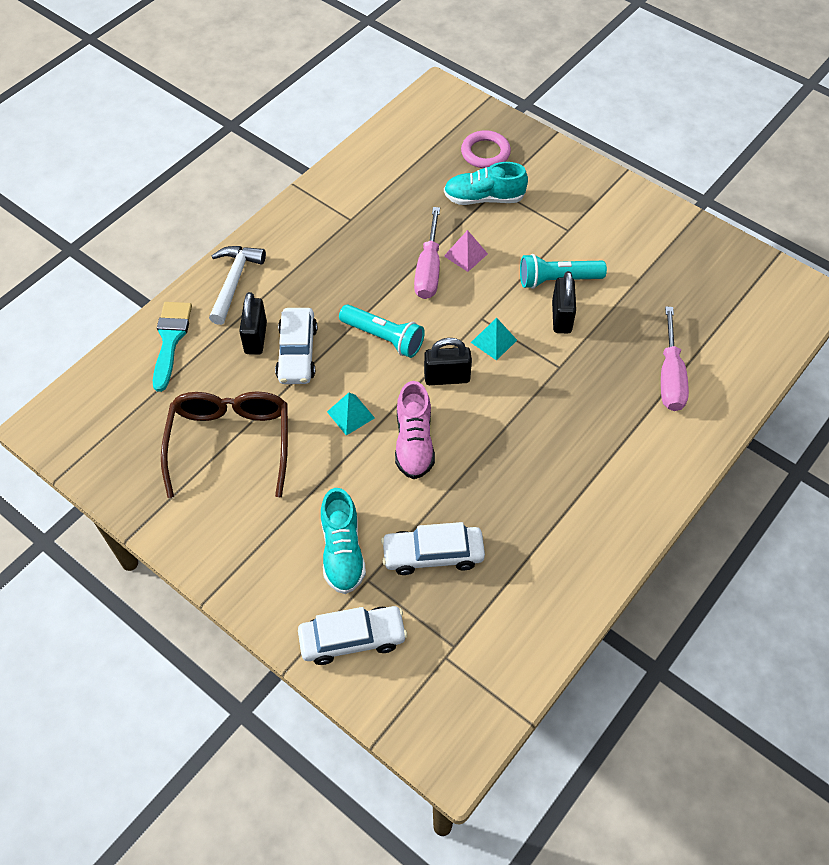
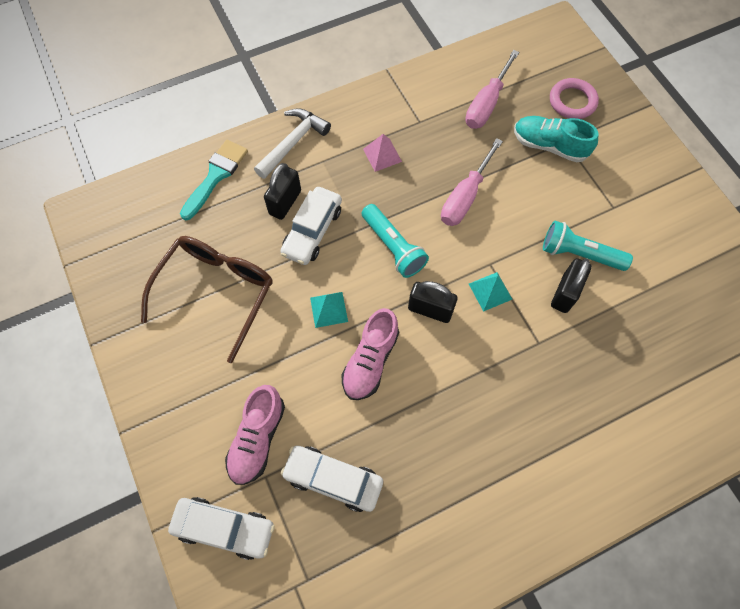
camera: 25 degrees right, 10 degrees up
turquoise shoe [321,488,366,594] -> pink shoe [225,385,285,485]
pink pyramid [444,230,488,272] -> pink pyramid moved to [363,134,402,172]
pink screwdriver [661,307,689,411] -> pink screwdriver moved to [465,50,519,129]

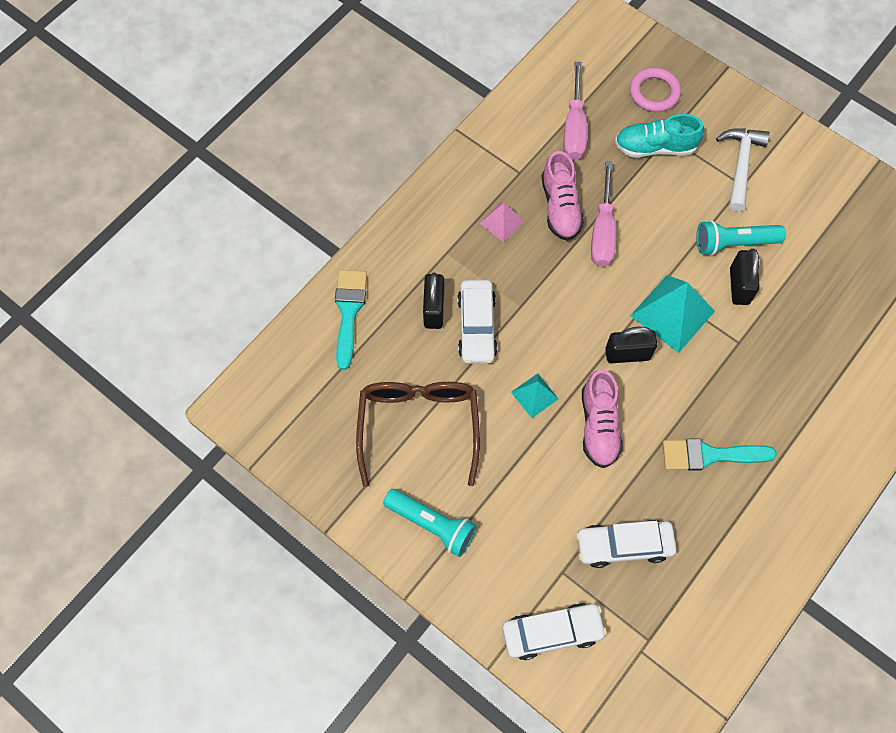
camera: 25 degrees left, 0 degrees up
pink shoe [225,385,285,485] -> pink shoe moved to [542,151,584,241]
white hammer [254,108,331,179] -> white hammer moved to [716,128,770,212]
turquoise flashlight [362,204,429,278] -> turquoise flashlight moved to [383,489,477,557]
turquoise pyramid [469,272,512,312] -> turquoise pyramid [630,275,715,353], size x1.82
none -> turquoise brush [663,438,777,471]

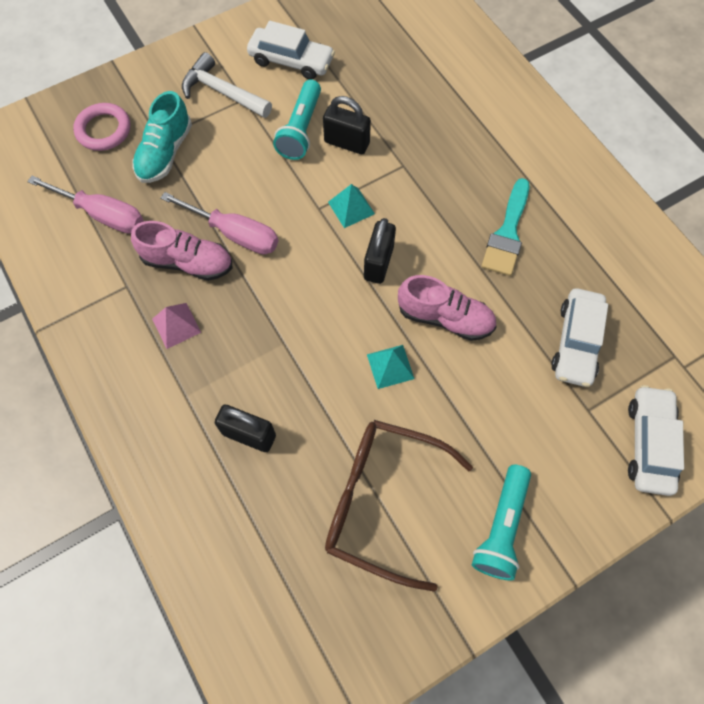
camera: 70 degrees left, 0 degrees up
turquoise brush [335,270,367,370] -> none
turquoise flashlight [383,489,477,557] -> turquoise flashlight turned 150 degrees clockwise [472,465,531,581]
white car [457,280,498,364] -> white car moved to [247,21,335,80]
turquoise pyramid [630,275,715,353] -> turquoise pyramid [328,184,375,228], size x0.55

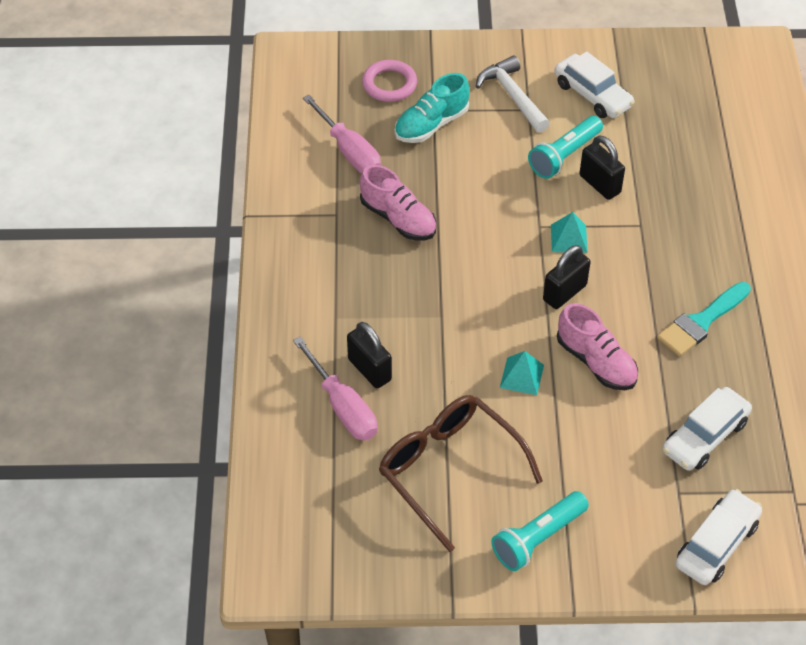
camera: 30 degrees right, 15 degrees down
pink pyramid [152,303,201,349] -> none
pink screwdriver [160,192,278,254] -> pink screwdriver moved to [293,336,377,440]

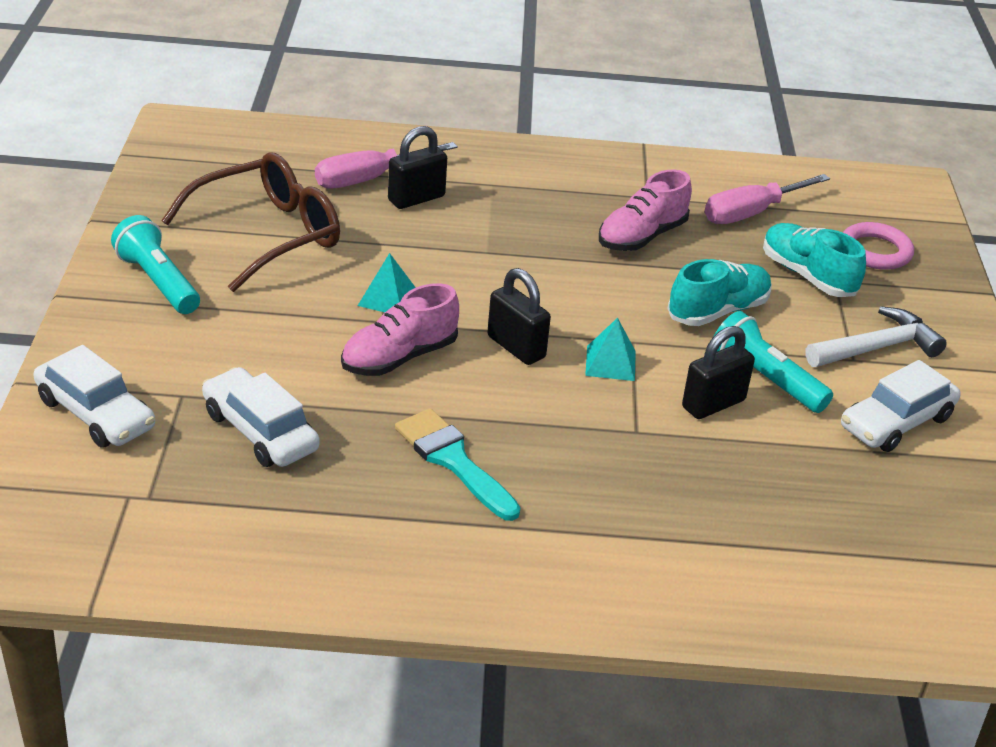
camera: 90 degrees right, 15 degrees down
none -> turquoise shoe [667,259,772,326]

